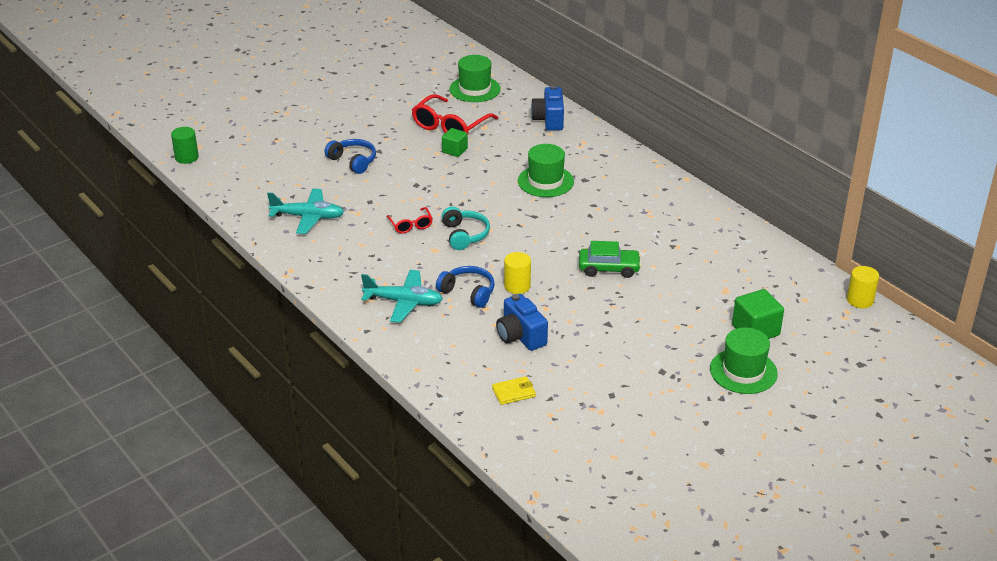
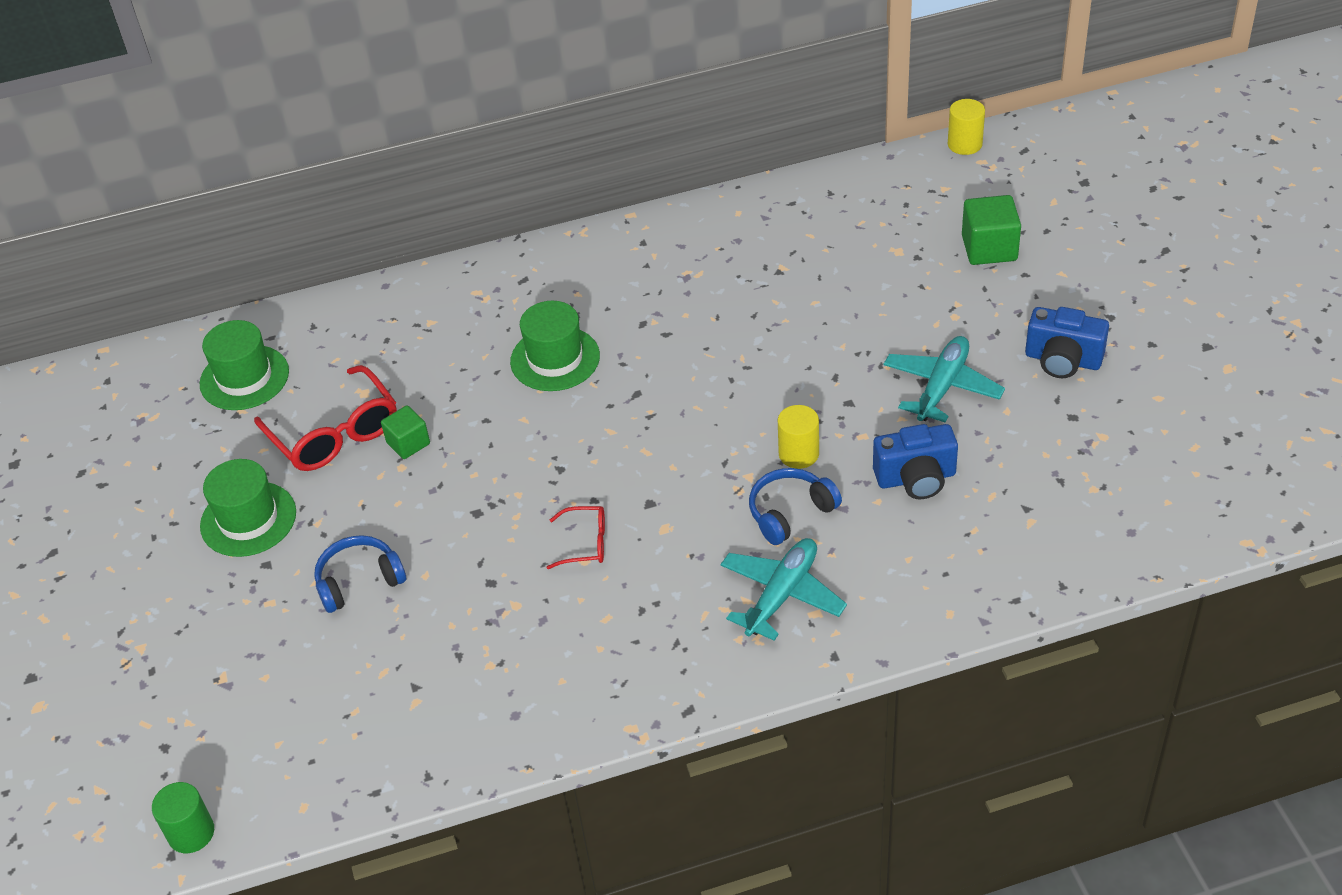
camera: 65 degrees left, 10 degrees up
turquoise plane [267,189,344,234] -> turquoise plane moved to [883,336,1005,423]
turquoise headphones [442,207,490,250] -> none
yellow wallet [492,376,536,405] -> none
blue camera [531,85,564,131] -> blue camera moved to [1025,307,1109,378]
green car [579,241,641,278] -> none
green hat [710,327,778,394] -> green hat moved to [200,459,296,557]

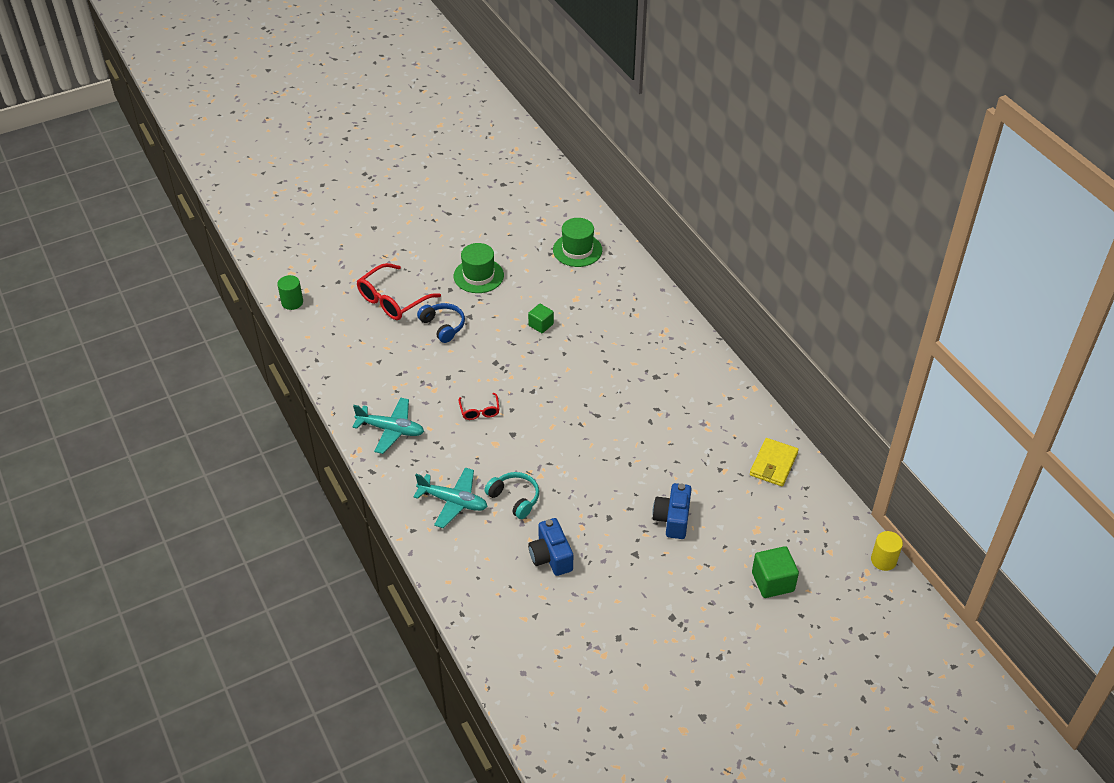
camera: 75 degrees right, 0 degrees up
red glasses [254,365,397,471] -> red glasses moved to [357,263,441,320]
green hat [510,301,600,391] -> none
blue headphones [749,468,842,545] -> turquoise headphones [484,472,539,519]
yellow cylinder [778,405,819,469] -> none
turquoise plane [883,336,1005,423] -> turquoise plane moved to [353,397,424,454]
blue camera [1025,307,1109,378] -> blue camera moved to [652,483,692,539]
none -> yellow wallet [750,438,799,486]

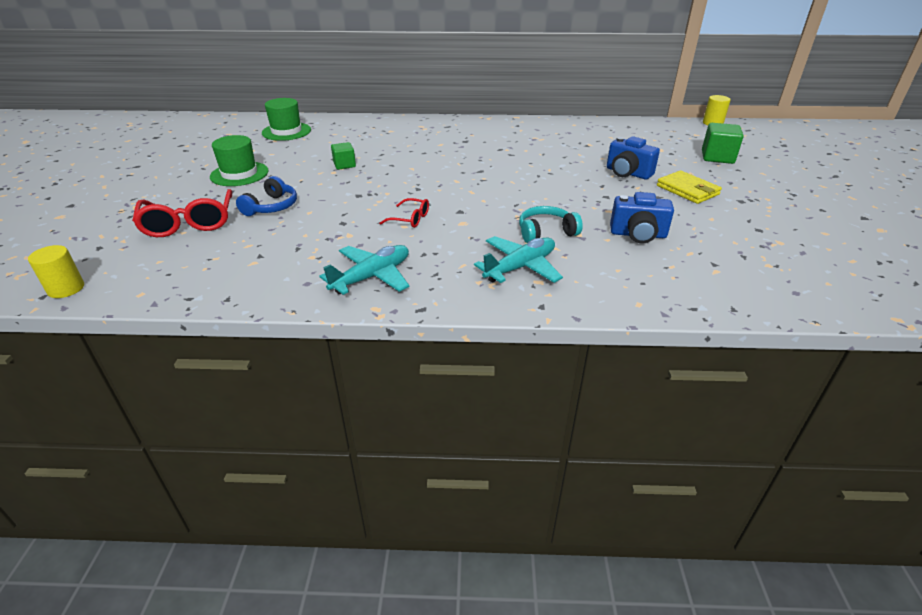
camera: 60 degrees left, 10 degrees down
green cylinder [277,275,303,310] -> yellow cylinder [28,245,84,298]
blue headphones [417,303,465,343] -> blue headphones turned 120 degrees clockwise [236,176,297,216]
yellow wallet [750,438,799,486] -> yellow wallet moved to [657,170,722,204]

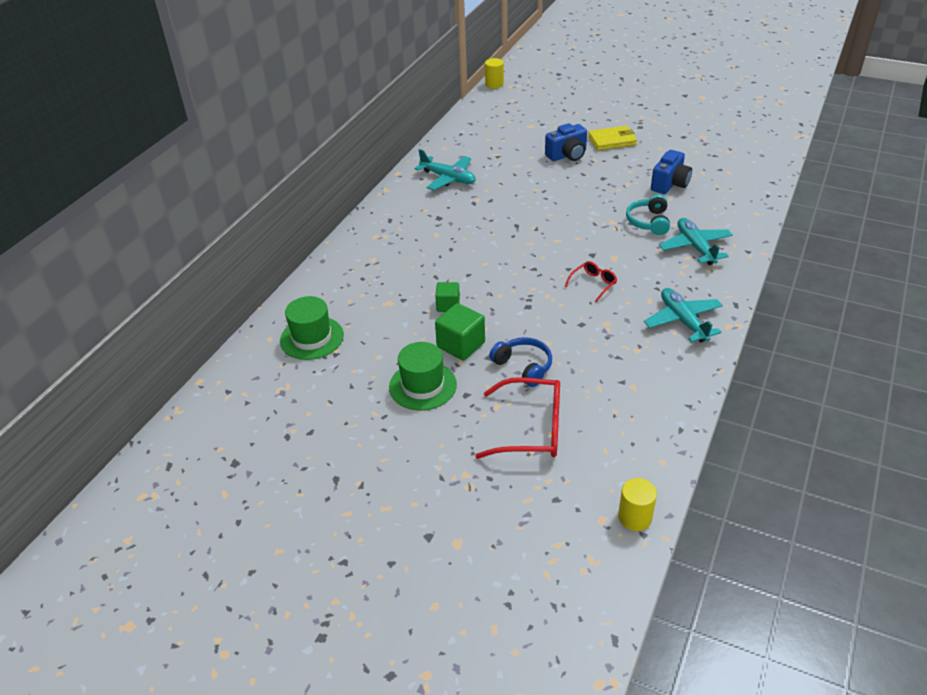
camera: 65 degrees left, 5 degrees up
green cube [702,123,744,164] -> green cube moved to [435,303,485,361]
none -> turquoise plane [415,149,476,190]

